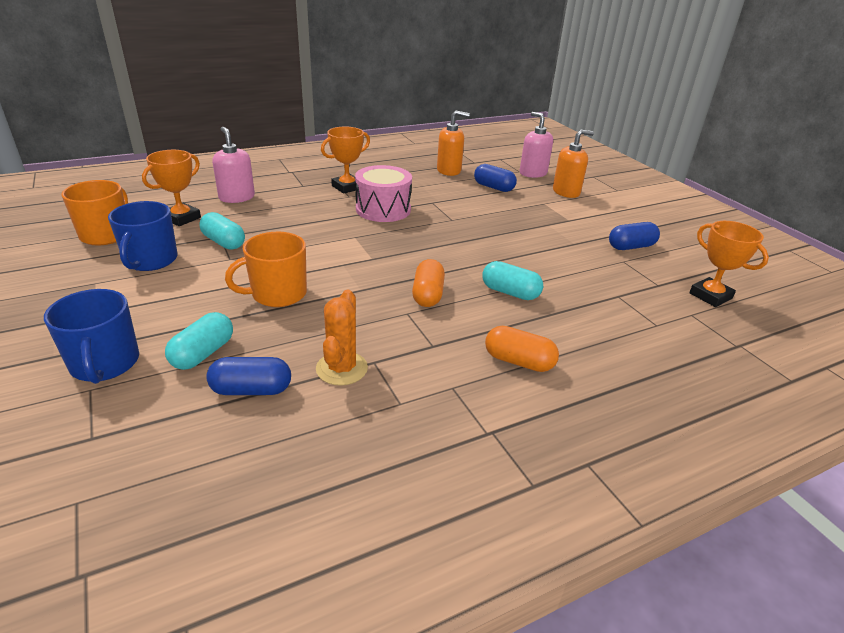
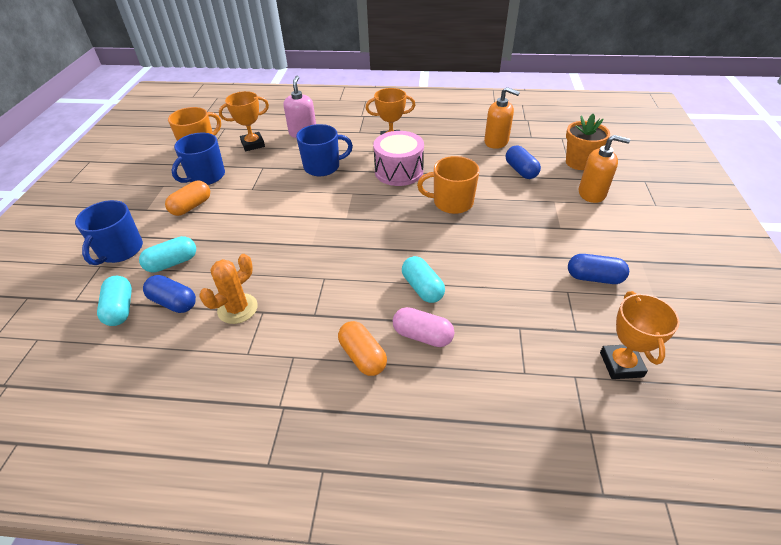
camera: 35 degrees right, 10 degrees up
turquoise capsule [199,212,245,250] -> turquoise capsule moved to [97,276,132,326]
orange mug [225,232,307,307] -> orange mug moved to [417,156,480,214]
orange capsule [412,259,445,307] -> orange capsule moved to [165,181,210,216]
pink soap dispenser [520,112,553,178] -> orange flower pot [566,114,610,170]
none -> blue mug [296,124,353,176]
none -> pink capsule [393,307,454,347]

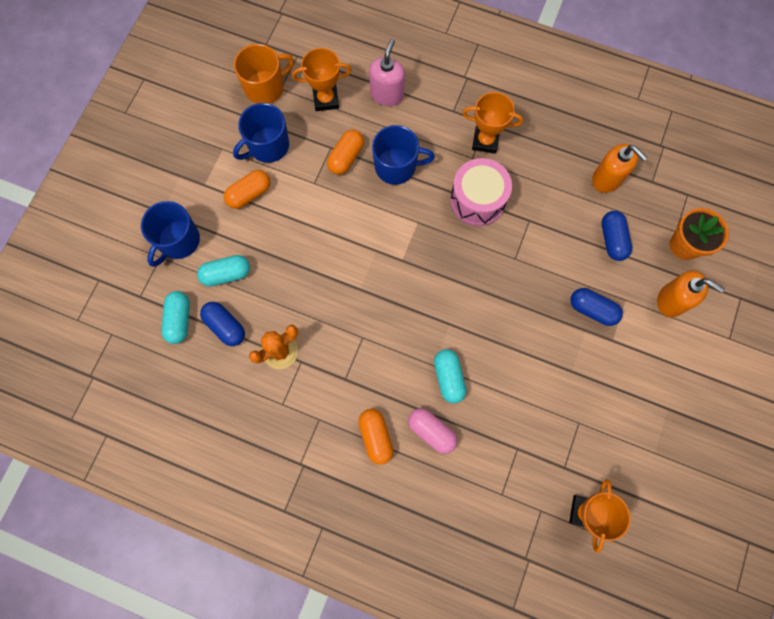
camera: 15 degrees right, 30 degrees up
orange mug [417,156,480,214] -> none
blue capsule [568,254,629,284] -> blue capsule moved to [570,288,623,326]
none -> orange capsule [327,130,364,175]

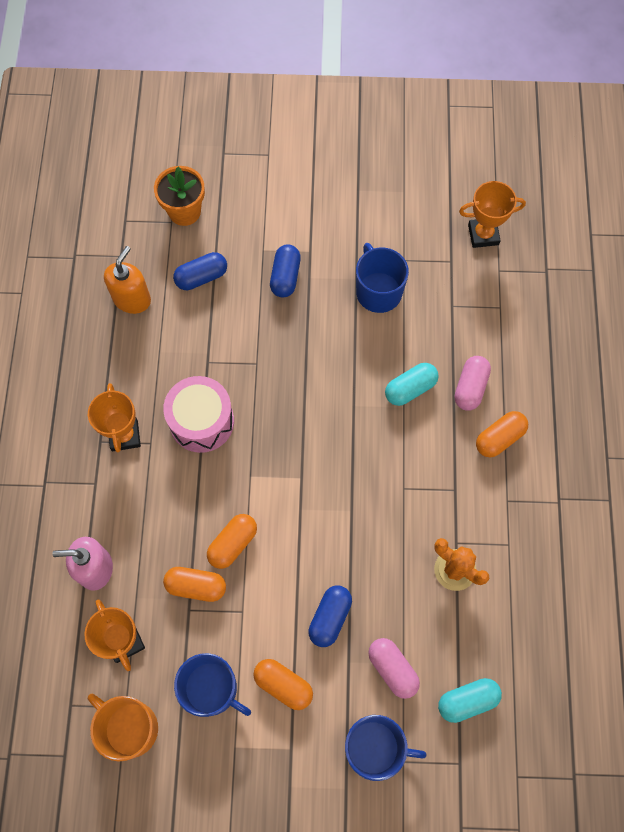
camera: 110 degrees left, 5 degrees down
turquoise capsule [197,255,250,287] -> pink capsule [368,638,420,699]
blue capsule [200,302,245,346] -> blue capsule moved to [308,586,352,647]
blue mug [372,125,435,185] -> blue mug moved to [356,243,409,313]
orange soap dispenser [657,271,724,317] -> none
none -> orange capsule [207,514,257,569]

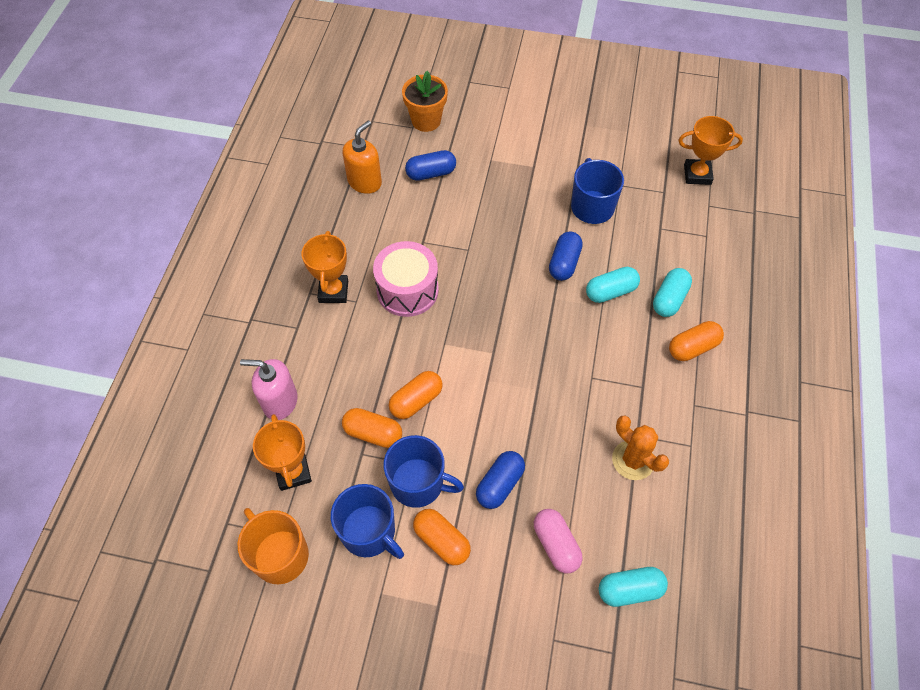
camera: 10 degrees right, 10 degrees down
blue capsule [270,244,301,297] -> blue capsule moved to [549,232,583,281]
blue mug [345,715,427,781] -> blue mug moved to [383,435,464,508]
pink capsule [454,356,491,411] -> turquoise capsule [653,268,692,317]

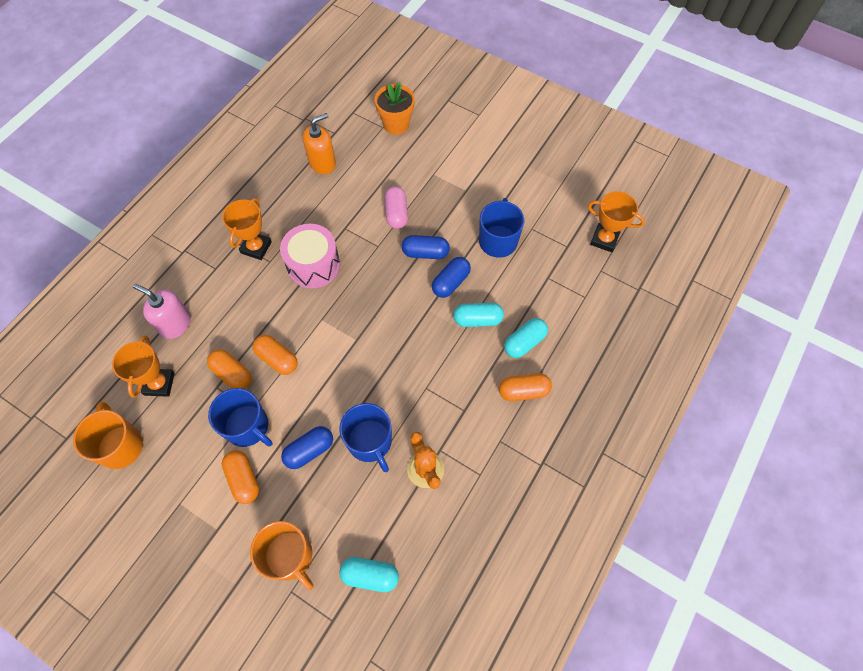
camera: 20 degrees right, 5 degrees up
blue mug [331,484,404,559] -> blue mug moved to [339,403,392,472]
orange capsule [389,371,443,419] -> orange capsule turned 60 degrees clockwise [253,335,297,375]
blue capsule [405,150,456,181] -> blue capsule moved to [402,235,450,259]
pink capsule [534,509,582,573] -> pink capsule moved to [385,186,408,229]
none -> orange mug [250,521,313,590]

